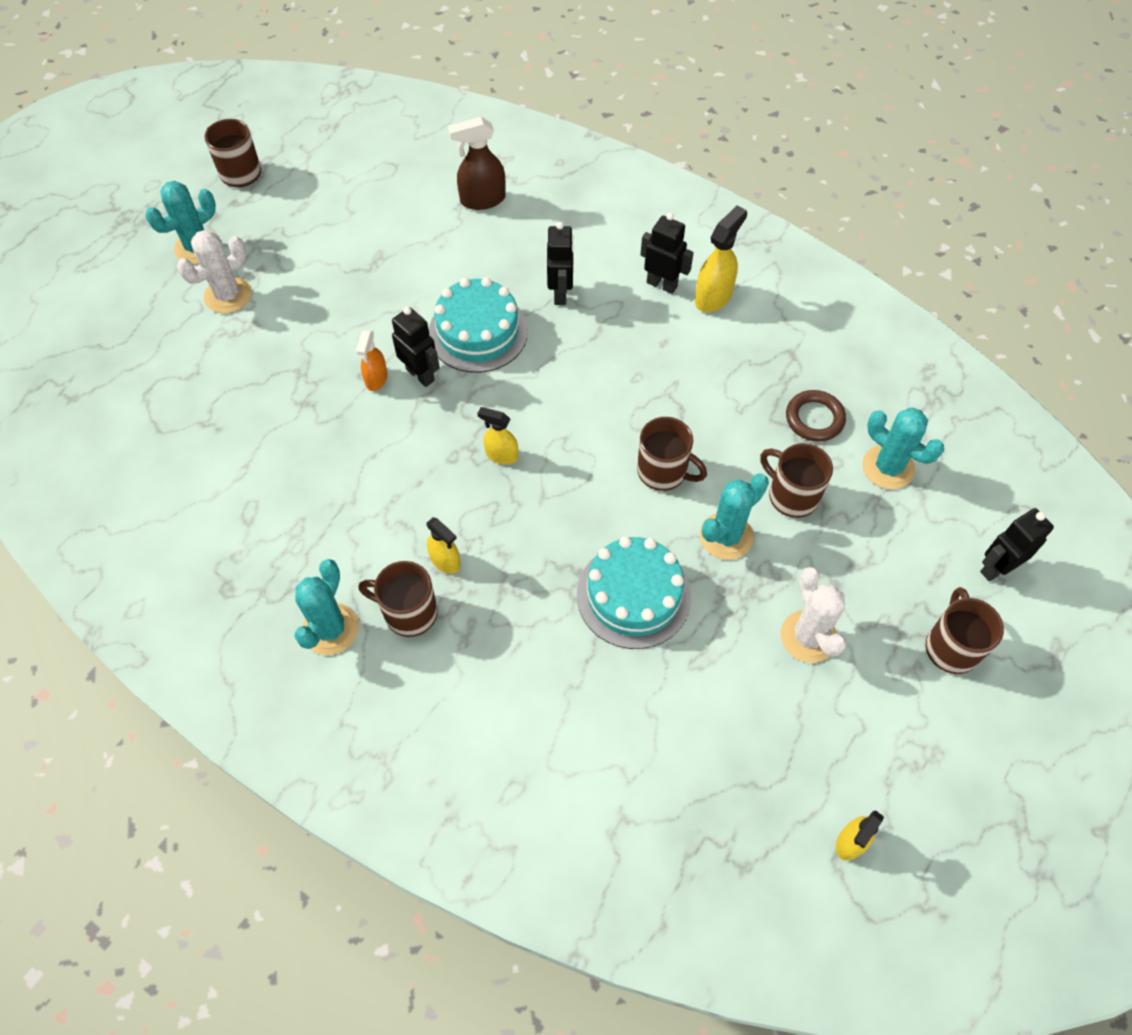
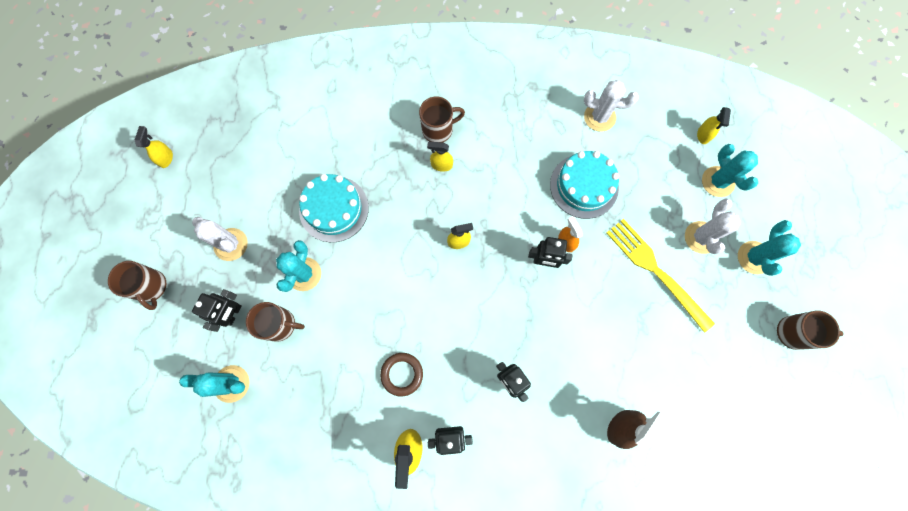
camera: 145 degrees right, 15 degrees up
turquoise cactus [294,559,359,655] -> turquoise cactus moved to [702,144,758,197]
turquoise cake [429,277,528,373] -> turquoise cake moved to [550,151,619,219]
brown mug [637,417,707,491] -> none
brown ring [786,390,846,442] -> brown ring moved to [380,353,423,397]
black robot [980,508,1054,581] -> black robot moved to [192,289,242,332]
none -> white cactus [584,80,639,132]
none -> yellow fork [607,219,715,333]
none -> yellow spray bottle [697,107,731,144]

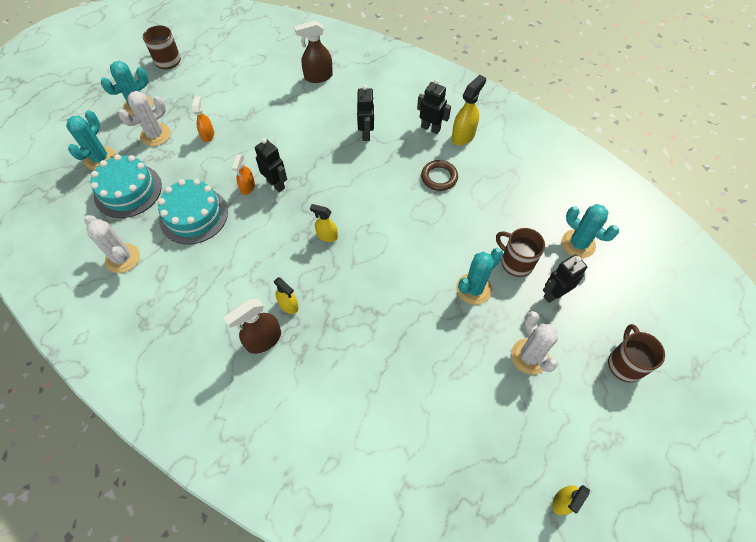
camera: 145 degrees left, 15 degrees down
turquoise cake [299,174,369,242] -> turquoise cake moved to [91,154,162,218]
brown mug [419,97,465,142] -> brown spray bottle [224,299,281,354]
yellow fork [607,219,715,333] -> orange spray bottle [192,96,214,142]
yellow spray bottle [697,107,731,144] -> none

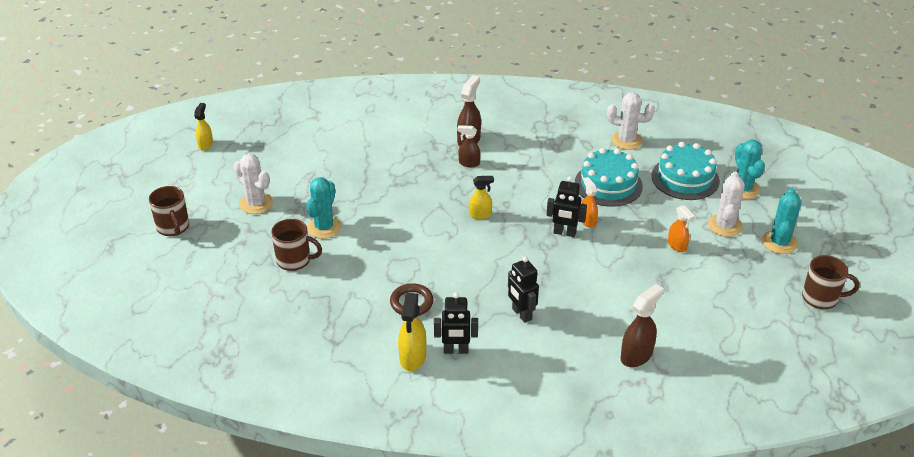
camera: 150 degrees right, 20 degrees down
yellow spray bottle [274,277,299,314] -> brown spray bottle [457,125,481,167]
black robot [543,254,587,303] -> none
turquoise cactus [562,204,619,258] -> none

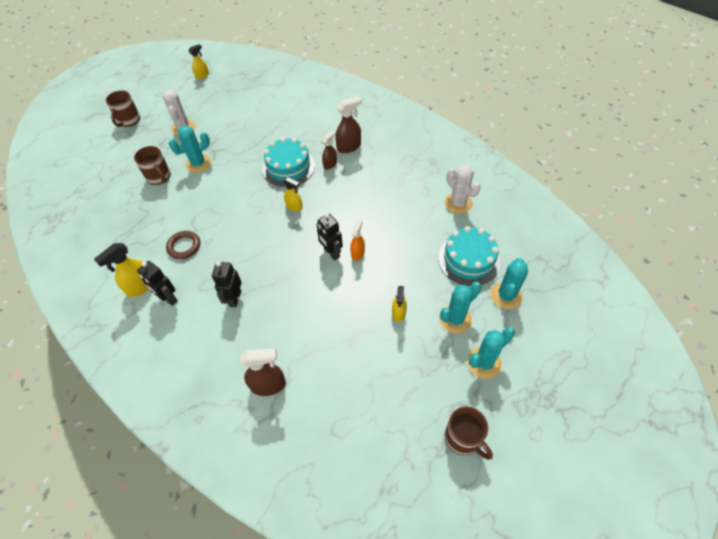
camera: 40 degrees right, 15 degrees up
brown spray bottle [457,125,481,167] -> brown spray bottle turned 75 degrees clockwise [322,131,337,169]
turquoise cake [575,148,643,207] -> turquoise cake moved to [262,137,315,187]
orange spray bottle [668,205,695,252] -> yellow spray bottle [392,286,407,322]
white cactus [708,172,745,237] -> turquoise cactus [439,282,482,334]

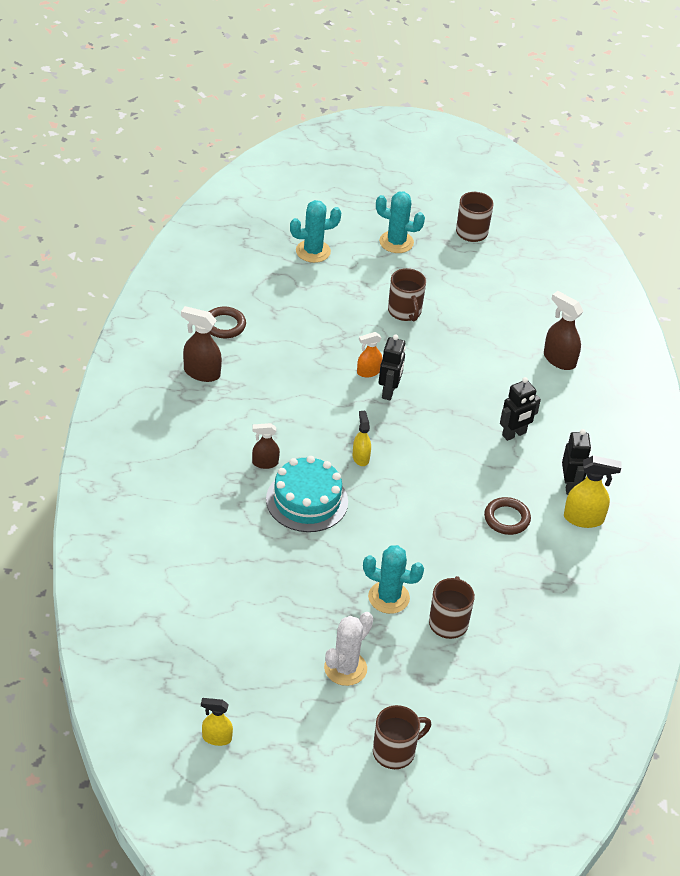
camera: 135 degrees left, 10 degrees down
brown spray bottle [335,96,361,153] -> brown spray bottle moved to [181,306,222,382]
yellow spray bottle [392,286,407,322] -> brown mug [388,268,426,321]
turquoise cake [438,226,501,286] -> none
turquoise cactus [439,282,482,334] -> none
white cactus [445,165,481,214] -> brown ring [209,307,246,338]

